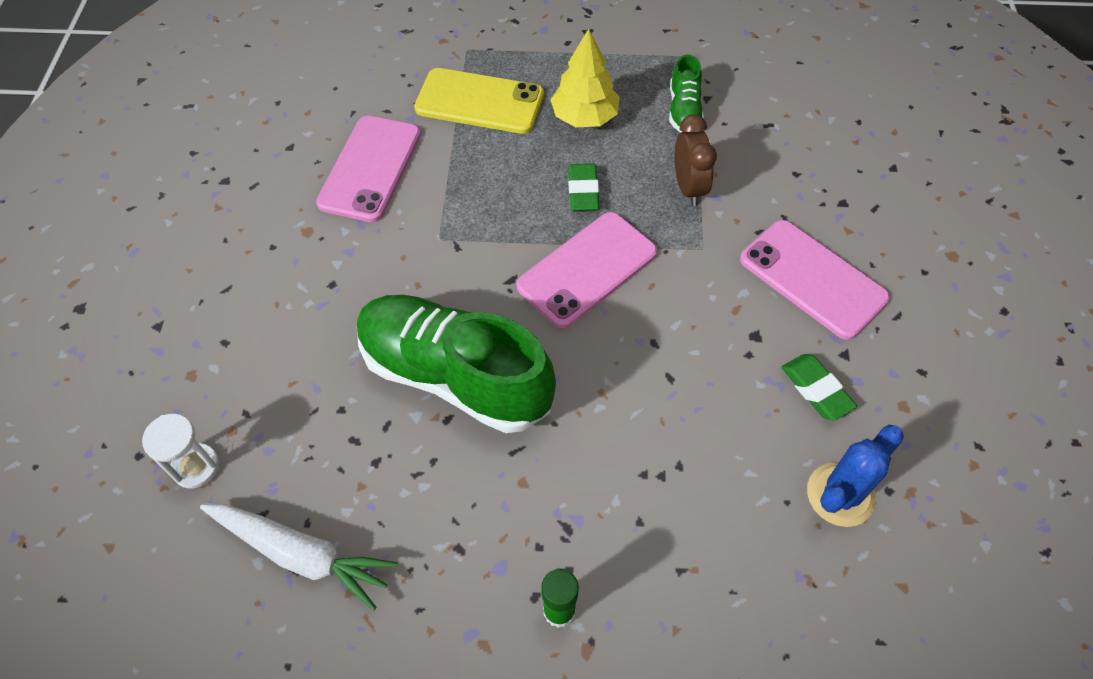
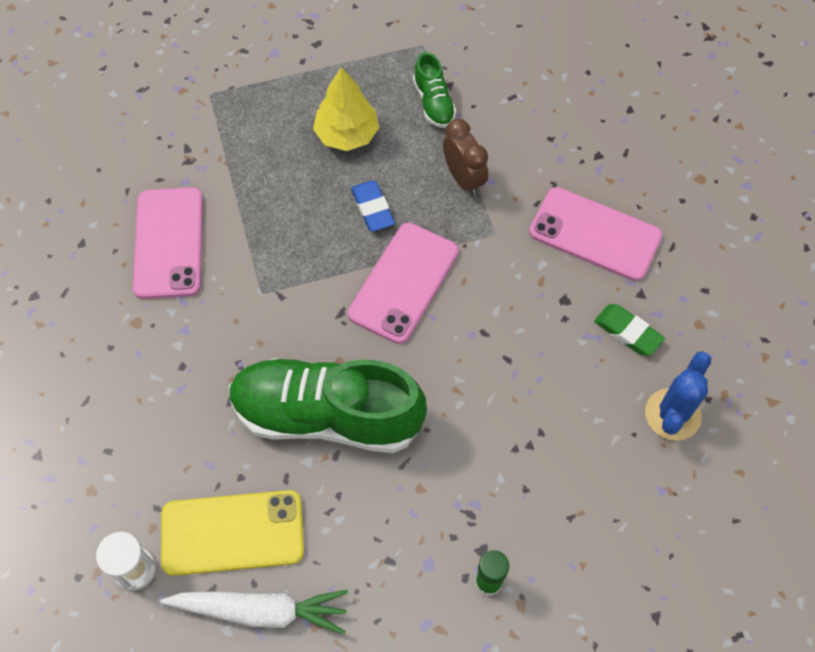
camera: 20 degrees left, 5 degrees up
yellow phone [414,68,544,134] -> yellow phone moved to [161,490,304,576]
green eraser [568,163,600,210] -> blue eraser [351,180,395,232]

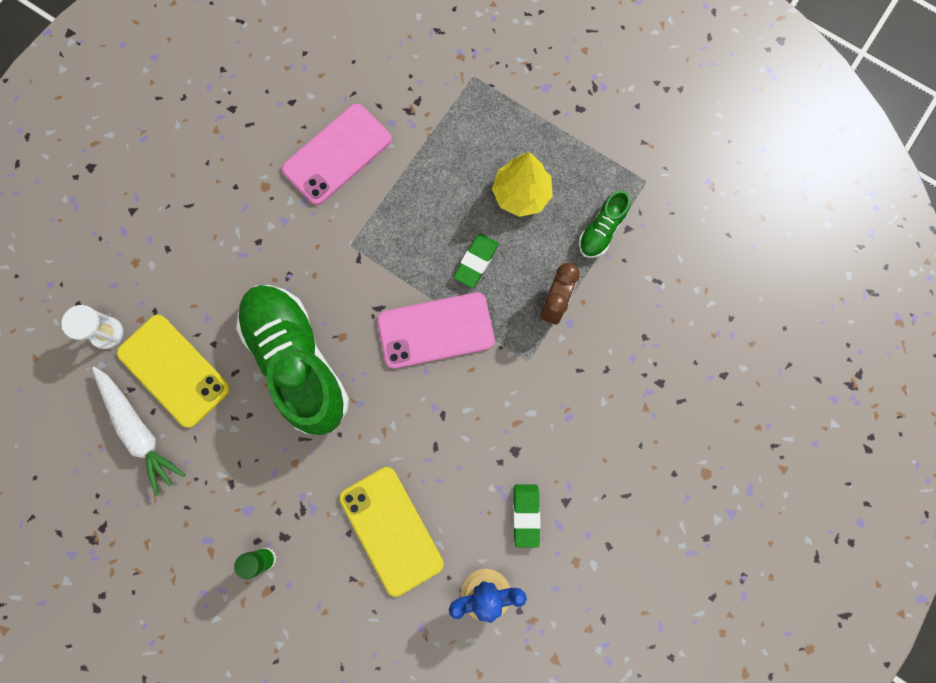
camera: 50 degrees right, 15 degrees up
blue eraser [351,180,395,232] -> green eraser [453,234,499,288]
pink phone [529,187,662,281] -> none
none -> yellow phone [339,467,444,597]

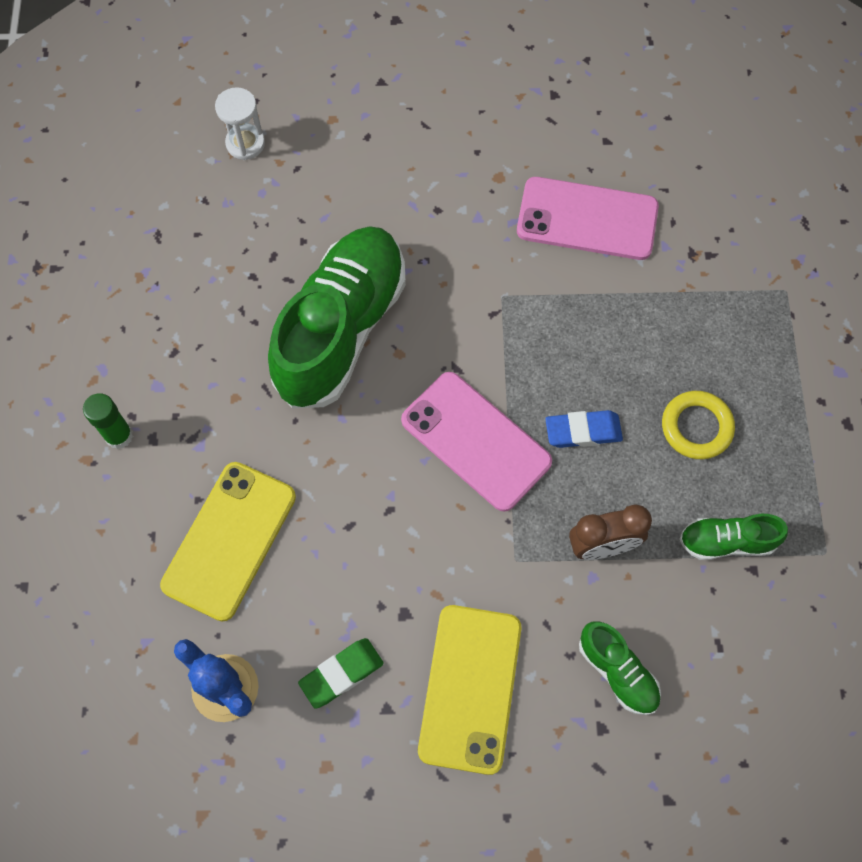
camera: 55 degrees right, 10 degrees down
white carrot [92,367,185,496] -> none
yellow phone [117,315,230,428] -> yellow phone moved to [418,605,521,775]
green eraser [453,234,499,288] -> blue eraser [545,410,623,448]
yellow tree [492,152,553,217] -> yellow ring [662,391,735,459]
none -> green shoe [579,621,661,715]

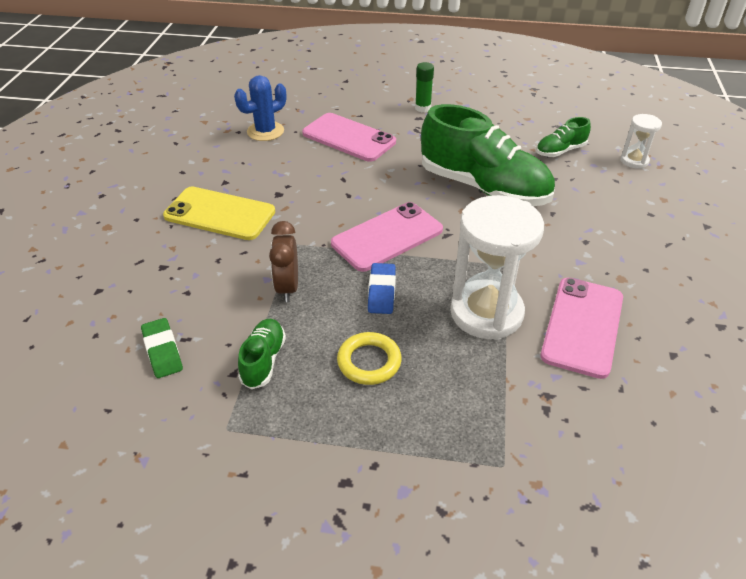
camera: 100 degrees right, 25 degrees down
yellow phone [160,462,296,621] -> pink phone [302,113,396,162]
green eraser [298,638,384,709] -> green eraser moved to [141,318,183,378]
green shoe [579,621,661,715] -> green shoe moved to [536,117,591,157]
none -> white hourglass [450,195,544,340]

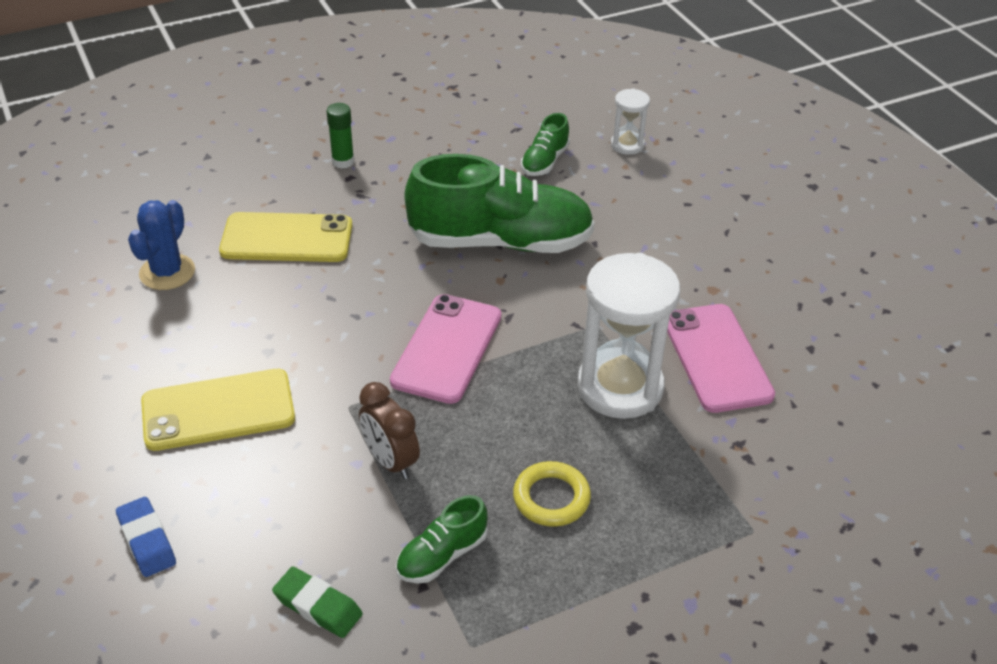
camera: 35 degrees left, 0 degrees up
green shoe [238,319,286,389] -> green shoe turned 105 degrees counterclockwise [396,495,488,584]
pink phone [302,113,396,162] -> yellow phone [219,212,352,262]
blue eraser [368,263,396,314] -> blue eraser moved to [116,497,176,577]

